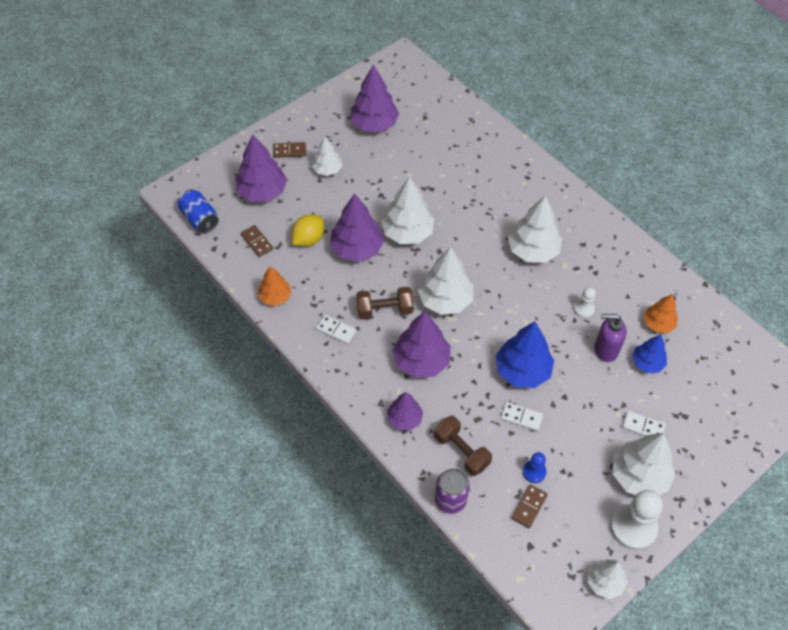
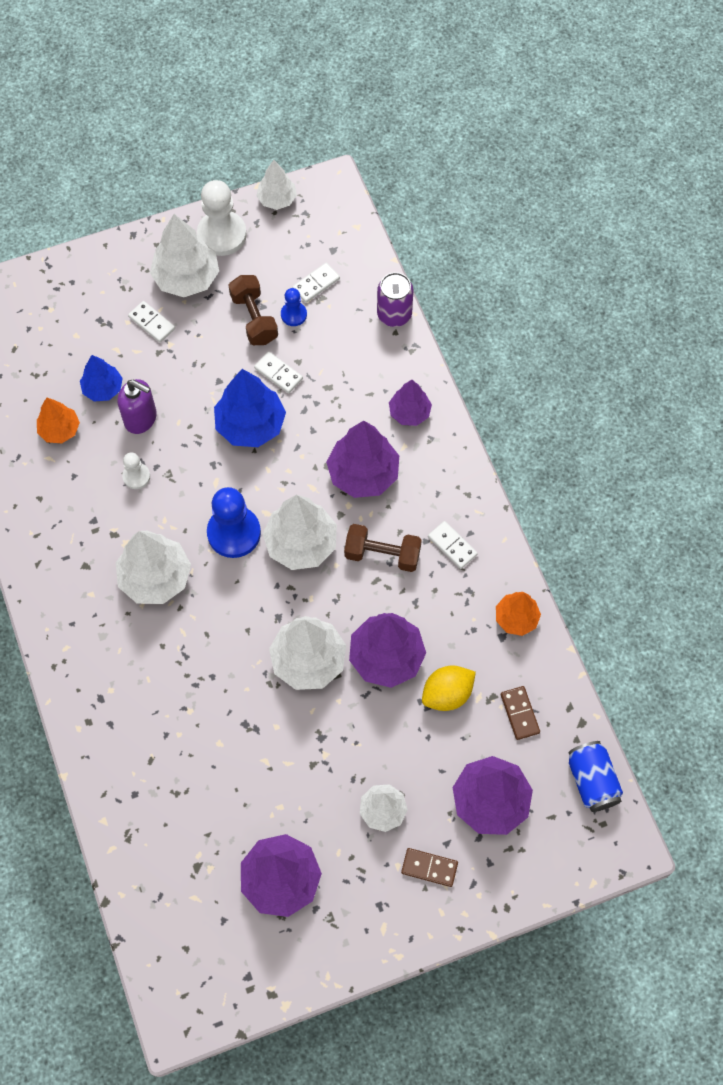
camera: 160 degrees left, 10 degrees up
brown dumbbell [434,416,492,476] -> brown dumbbell moved to [228,275,278,345]
brown domino [511,484,548,528] -> white domino [292,263,340,303]
none -> blue pawn [207,487,261,558]

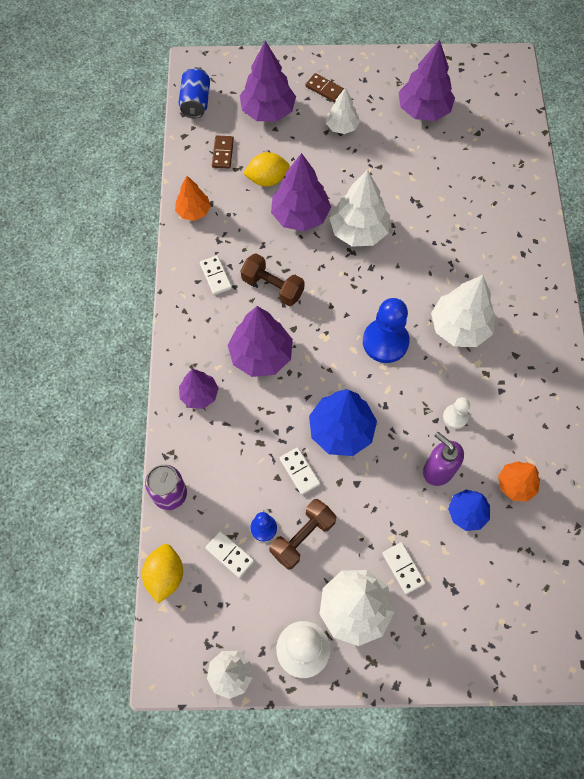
camera: 160 degrees left, 0 degrees up
brown dumbbell [228,275,278,345] -> brown dumbbell turned 45 degrees clockwise [269,499,336,570]
white tree [263,495,337,570] -> none
white domino [292,263,340,303] -> white domino turned 60 degrees clockwise [205,531,254,578]
none -> yellow lemon [142,544,183,604]

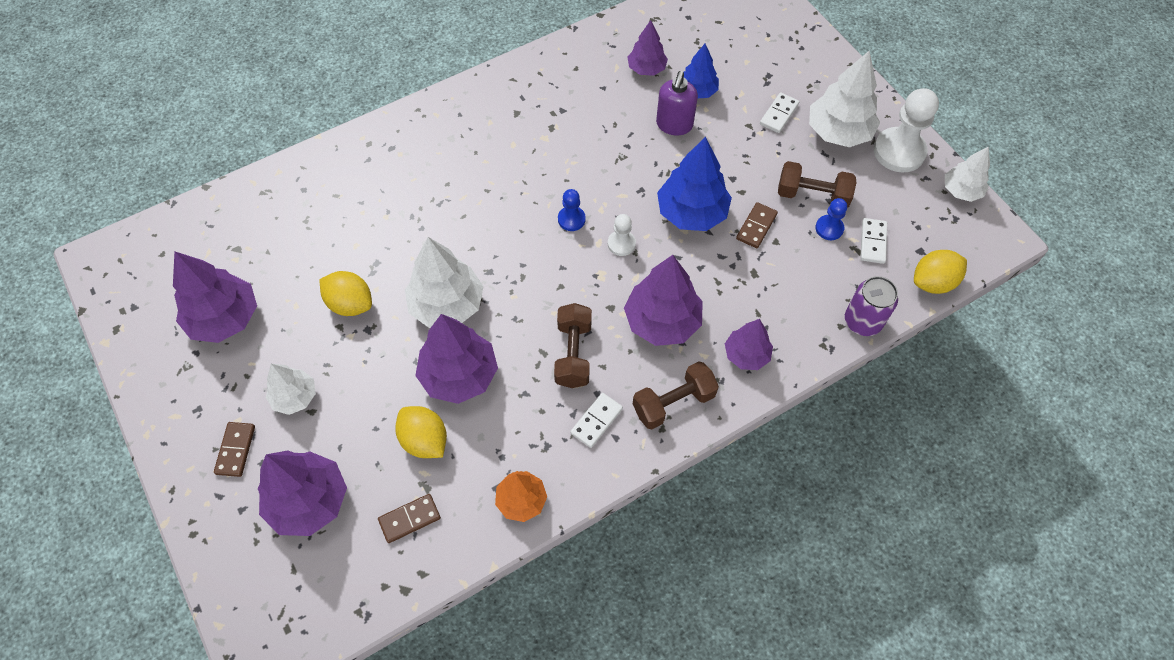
camera: 120 degrees left, 5 degrees down
blue can [179,67,210,118] -> none
white domino [280,447,320,495] -> brown domino [736,202,778,248]
blue pawn [363,298,410,363] -> blue pawn [558,189,586,231], size x0.52
white tree [431,275,496,347] -> none
white pawn [443,397,470,429] -> white pawn moved to [608,214,636,256]
orange tree [498,461,540,502] -> purple tree [628,20,668,76]
none -> yellow lemon [320,271,372,316]
none -> brown dumbbell [633,362,719,429]

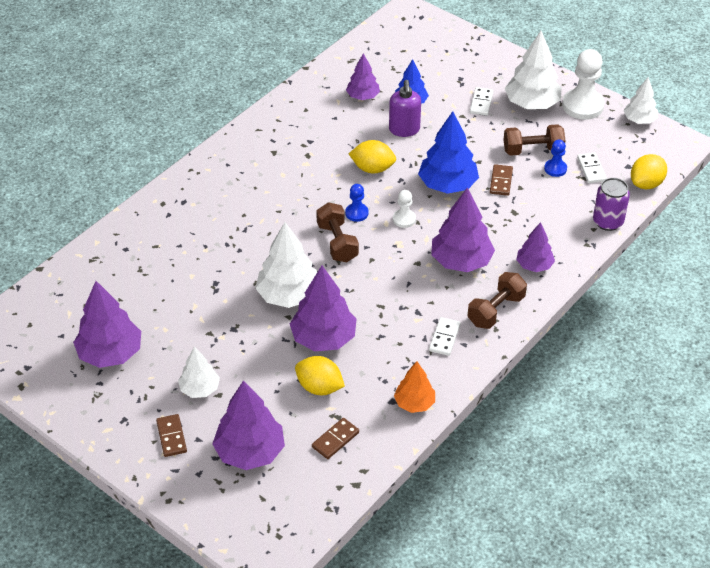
camera: 20 degrees left, 15 degrees down
yellow lemon [320,271,372,316] -> yellow lemon moved to [349,140,396,174]
brown dumbbell [554,303,592,388] -> brown dumbbell moved to [316,202,359,262]

